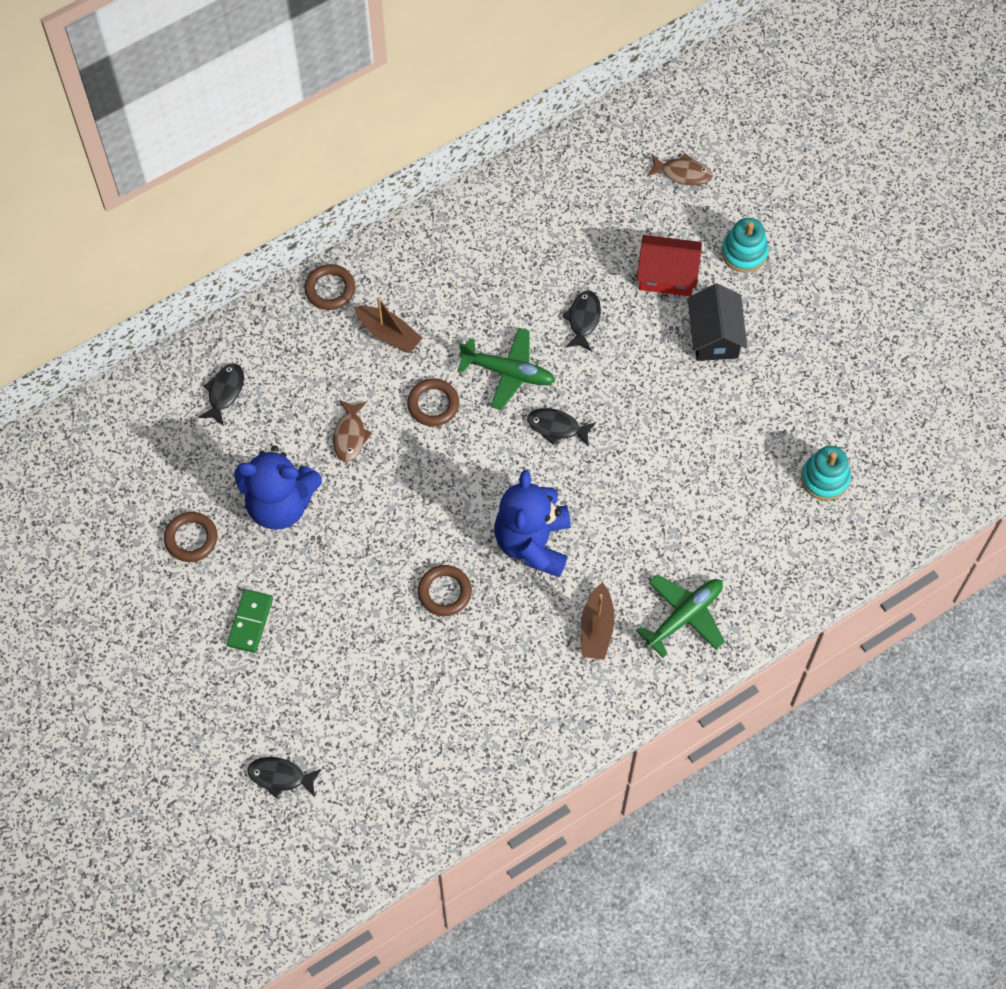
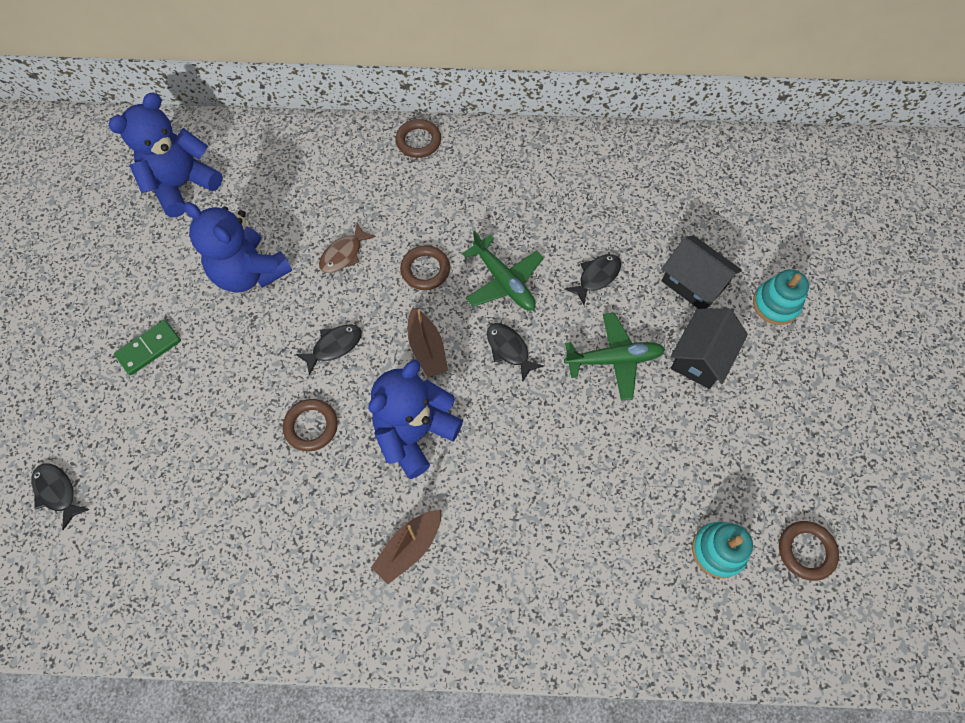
camera: 35 degrees right, 0 degrees up
brown ring [164,512,218,562] -> brown ring moved to [779,521,839,581]
black fish [198,364,244,426] -> black fish moved to [295,324,362,376]
brown boat [355,297,422,353] -> brown boat moved to [408,308,448,378]
green plane [636,574,725,658] -> green plane moved to [564,313,665,401]
red house [637,235,702,296] -> black house [662,235,742,309]
brown fish [647,153,713,185] -> none
none -> blue teddy bear [108,93,223,217]

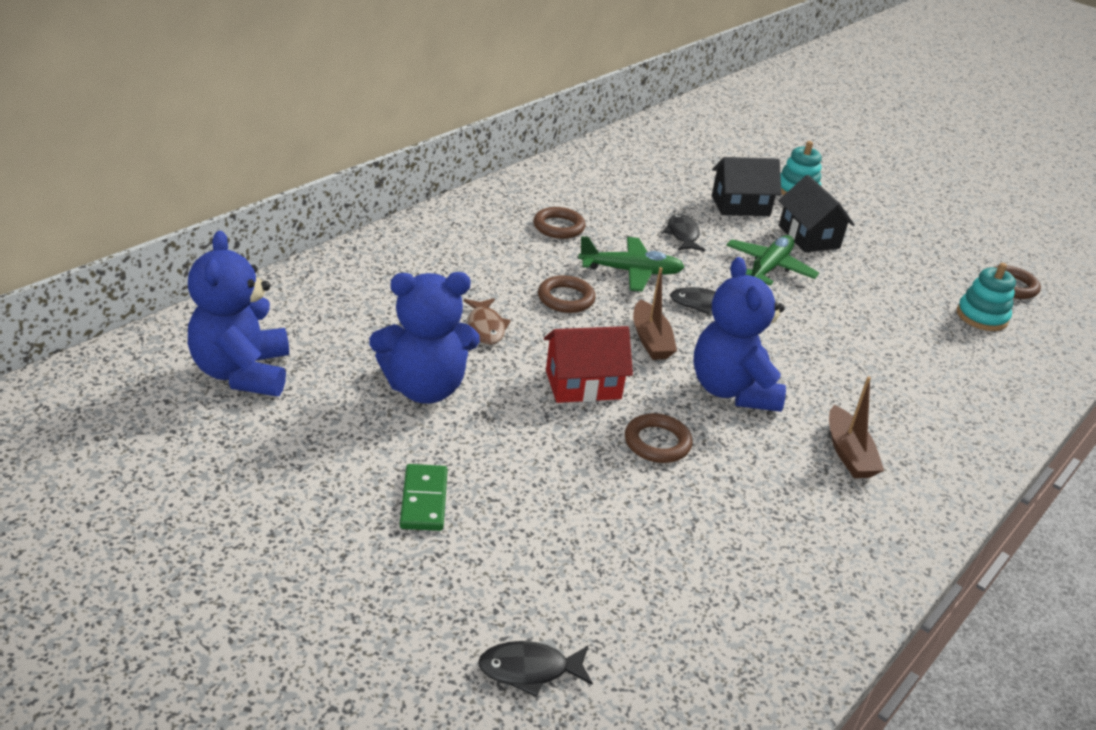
camera: 55 degrees left, 30 degrees down
black fish [295,324,362,376] -> red house [544,326,633,403]
brown ring [395,119,441,158] -> brown ring moved to [533,207,586,239]
brown boat [408,308,448,378] -> brown boat turned 60 degrees clockwise [633,267,677,360]

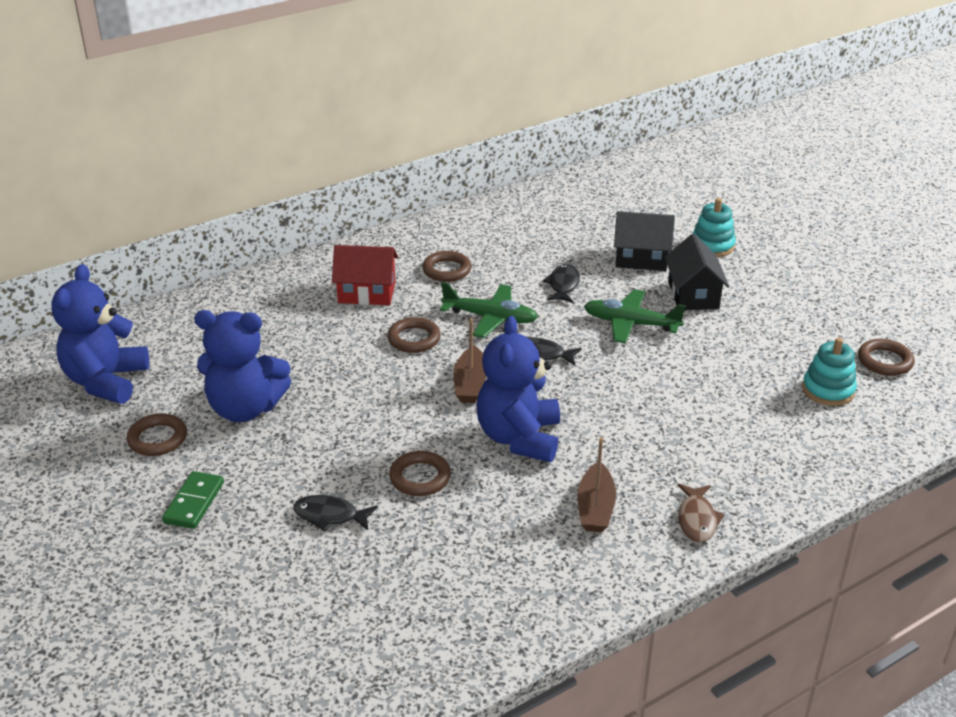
camera: 20 degrees right, 0 degrees up
brown fish [464,298,511,345] -> brown fish moved to [678,484,725,543]
black fish [478,641,593,697] -> black fish moved to [293,495,378,531]
red house [544,326,633,403] -> red house moved to [332,245,398,305]
green plane [726,235,819,286] -> green plane turned 120 degrees counterclockwise [584,289,686,343]
none -> brown ring [127,413,187,456]

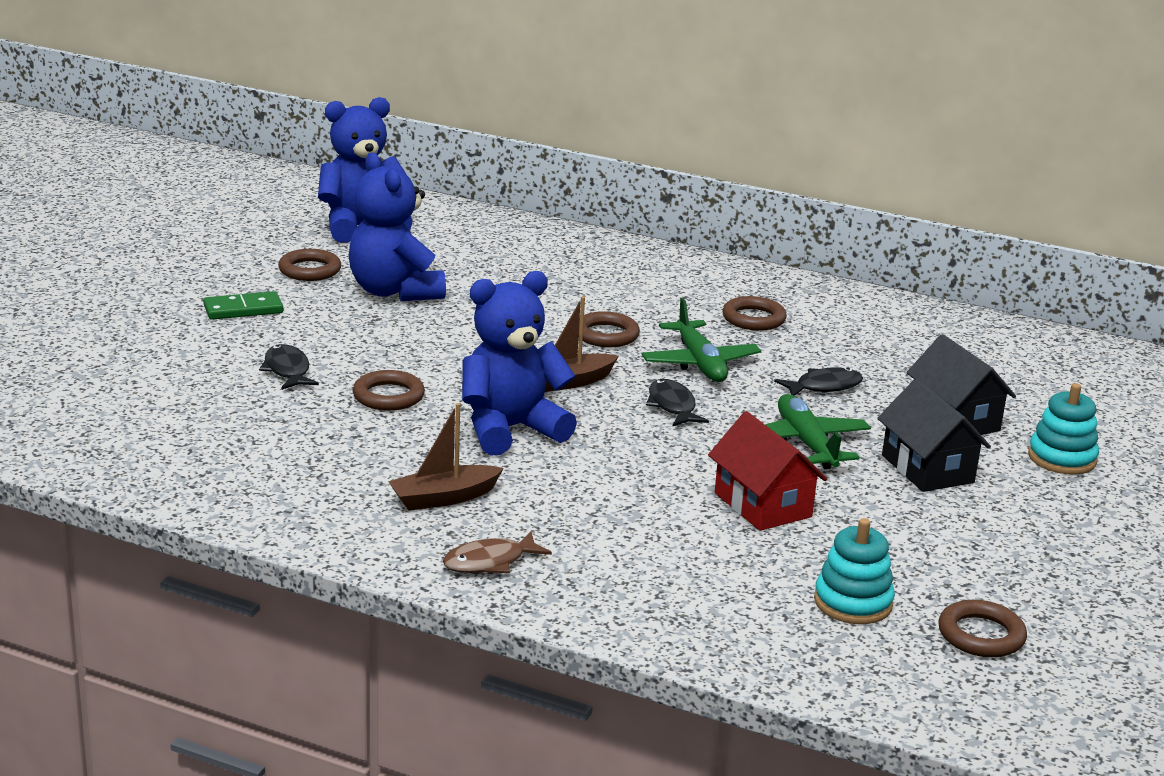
camera: 55 degrees right, 10 degrees down
red house [332,245,398,305] -> red house moved to [708,411,827,531]
black house [665,234,729,310] -> black house turned 75 degrees counterclockwise [877,379,991,492]

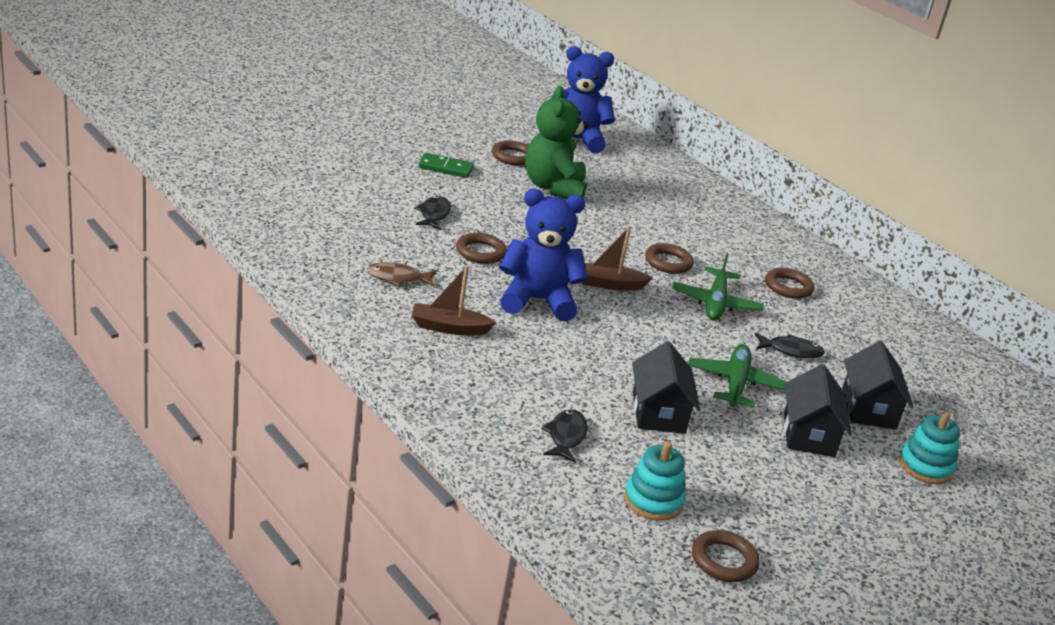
camera: 25 degrees right, 5 degrees up
blue teddy bear [349,153,446,301] -> green teddy bear [525,86,588,199]
brown fish [443,532,552,573] -> brown fish moved to [367,262,436,287]
black fish [646,379,709,426] -> black fish moved to [541,409,588,463]
red house [708,411,827,531] -> black house [632,341,700,434]

